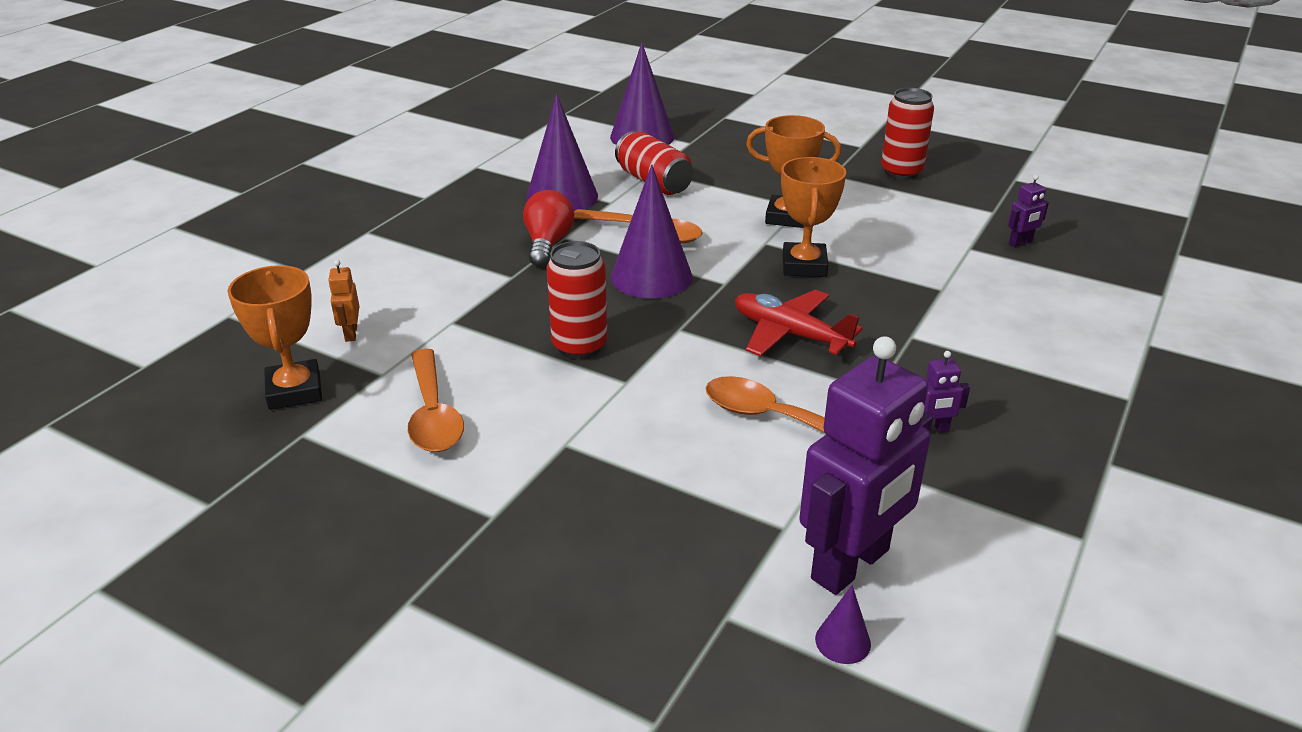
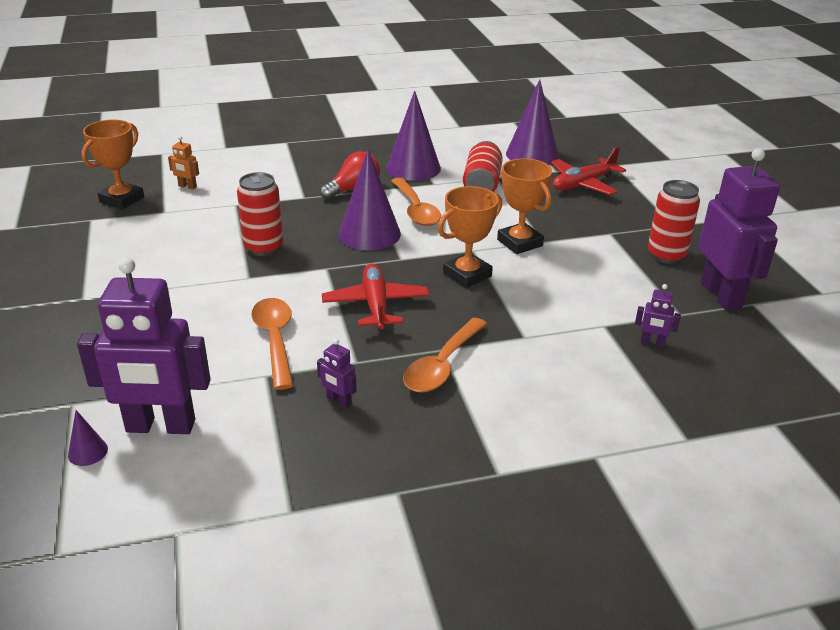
camera: 45 degrees right, 0 degrees up
orange robot [328,260,359,342] -> orange robot turned 105 degrees counterclockwise [168,136,199,189]
orange spoon [408,349,464,452] -> orange spoon moved to [403,317,487,393]
none -> red plane [551,147,626,195]
none -> purple robot [699,148,780,310]

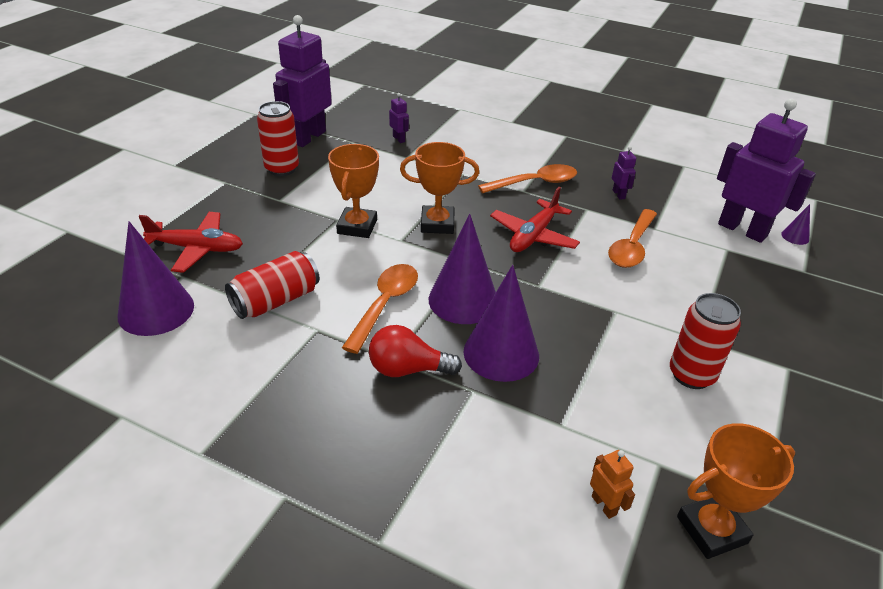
camera: 140 degrees left, 5 degrees up
red can [237,172,283,256] -> red can moved to [670,293,741,389]
purple cone [386,90,441,181] -> purple cone moved to [463,265,539,382]

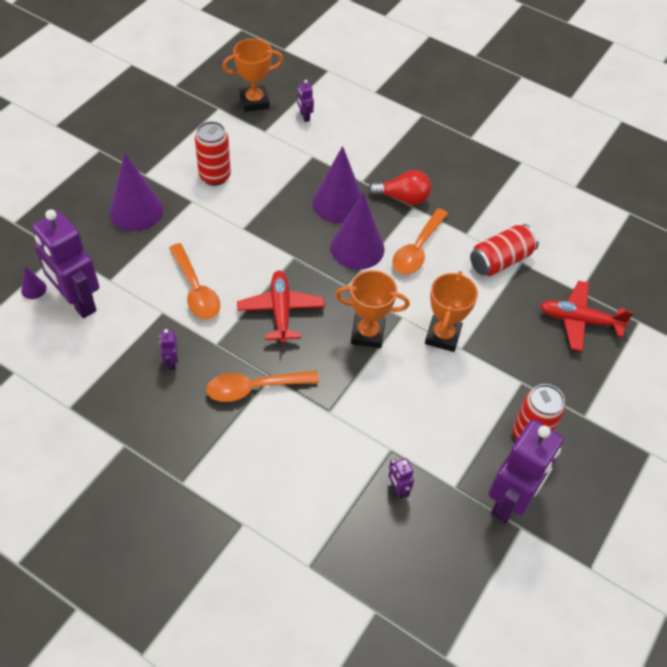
camera: 175 degrees left, 15 degrees up
purple cone [117,221,194,336] -> purple cone moved to [109,153,163,231]
red plane [490,187,580,252] -> red plane turned 45 degrees counterclockwise [237,270,325,344]
orange robot [590,450,635,519] -> purple robot [297,80,314,122]
orange spoon [608,209,657,268] -> orange spoon turned 120 degrees clockwise [169,243,220,319]

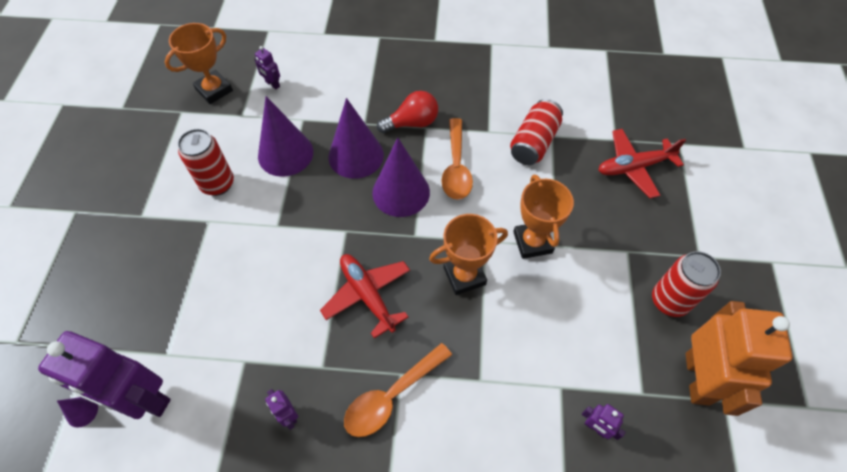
camera: 25 degrees left, 5 degrees up
purple cone [109,153,163,231] -> purple cone moved to [258,96,313,177]
orange spoon [169,243,220,319] -> none
purple robot [488,419,564,523] -> orange robot [686,301,792,416]

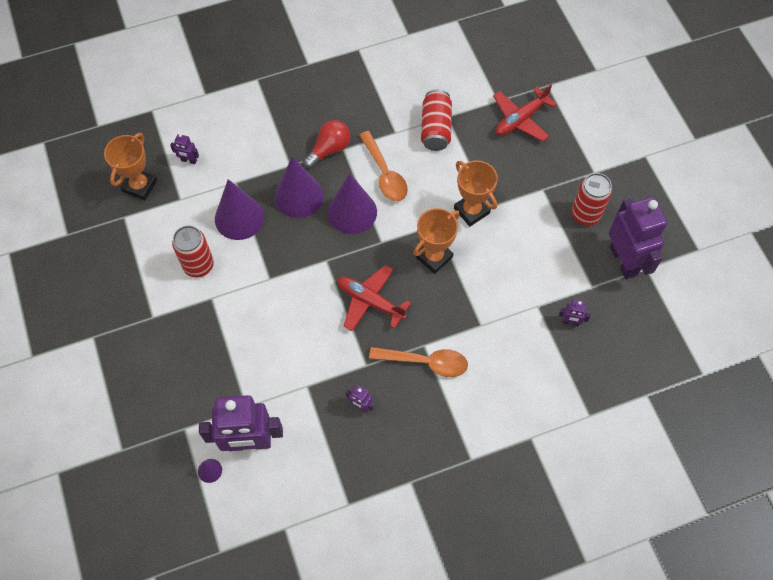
camera: 25 degrees left, 5 degrees up
orange spoon [344,343,452,437] -> orange spoon turned 105 degrees counterclockwise [369,347,468,377]
orange robot [686,301,792,416] -> purple robot [608,197,668,279]

